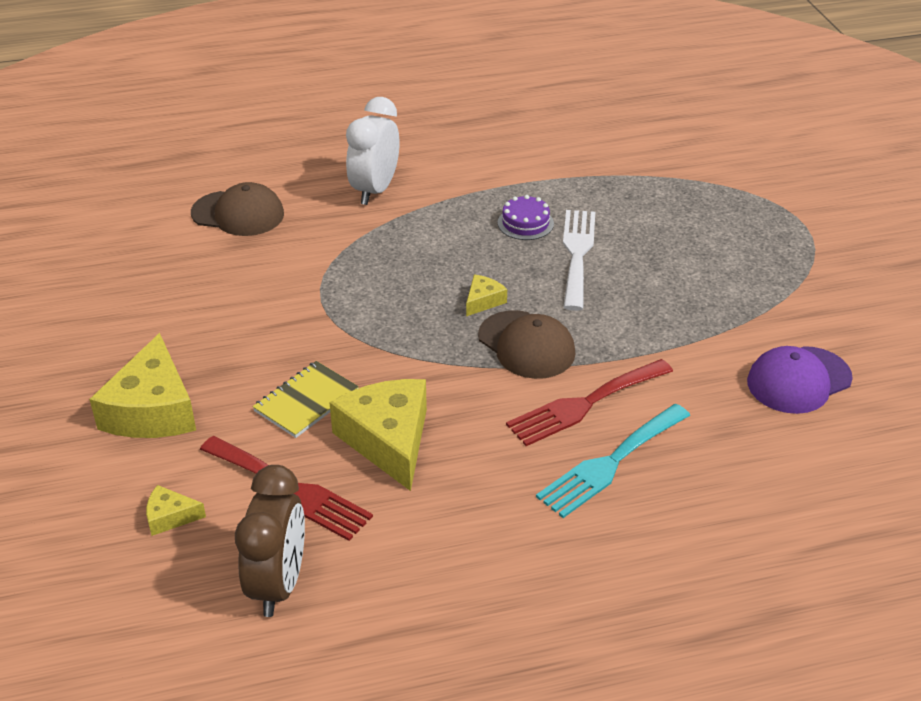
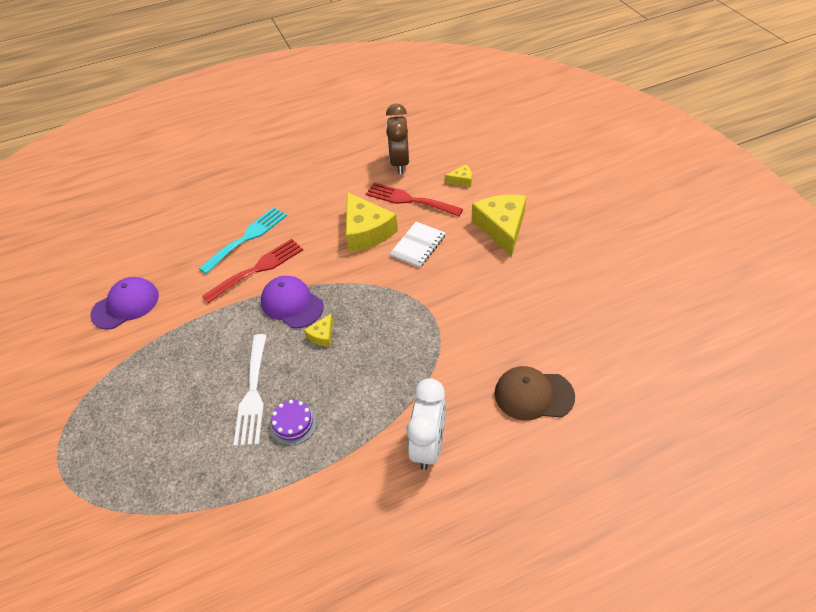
camera: 175 degrees right, 10 degrees up
yellow notebook [253,361,359,438] -> white notebook [390,222,445,268]
brown cap [478,310,575,379] -> purple cap [261,276,324,328]

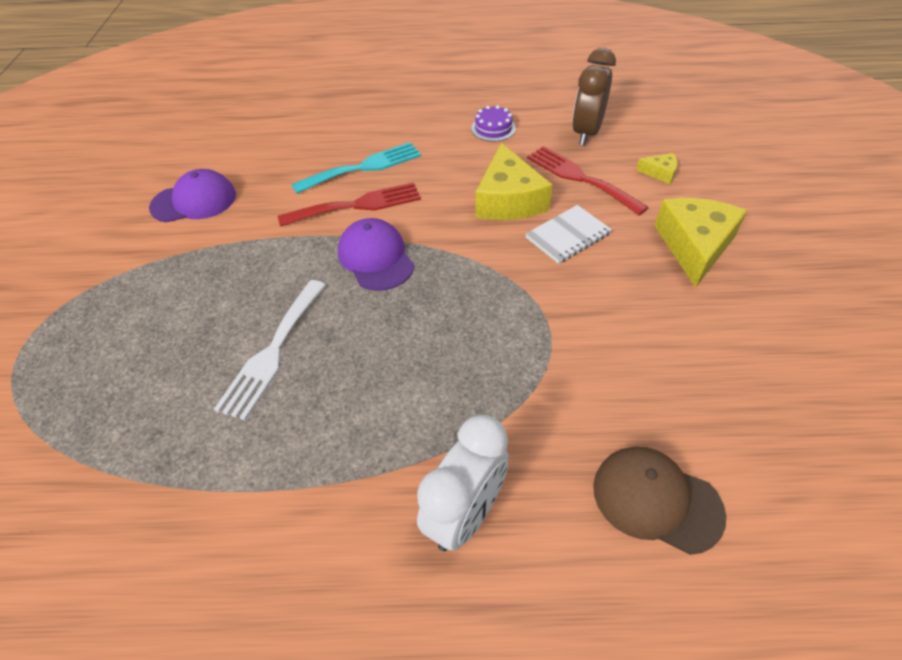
camera: 20 degrees right, 0 degrees up
purple cake [270,400,317,445] -> purple cake moved to [471,105,516,142]
yellow cheese [304,314,333,347] -> none

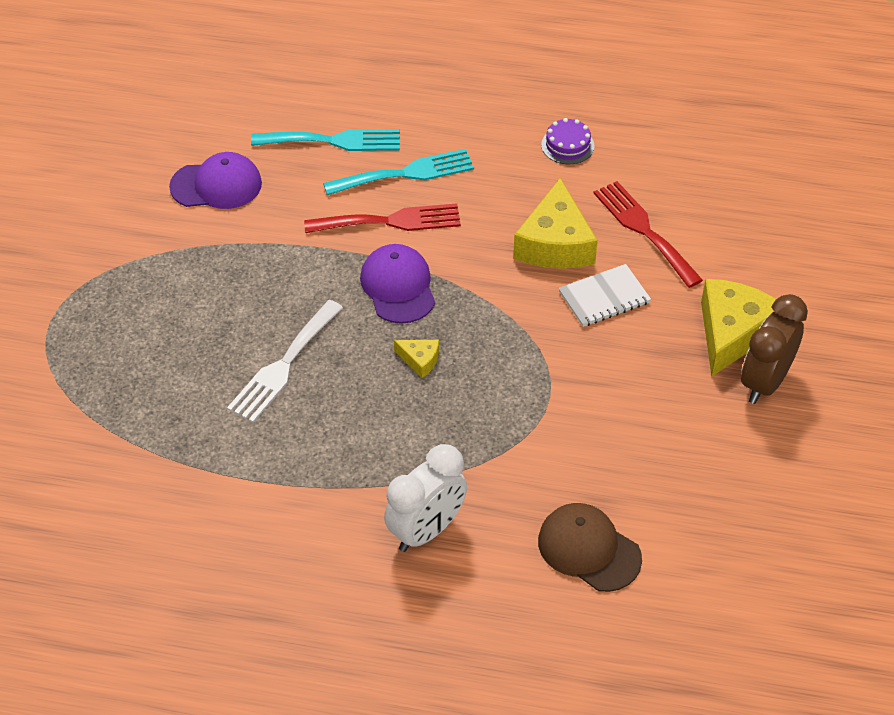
camera: 10 degrees right, 0 degrees up
brown clock [572,48,616,146] -> brown clock moved to [741,294,808,404]
yellow cheese [636,153,678,184] -> yellow cheese moved to [394,340,439,378]
none -> turquoise fork [251,129,400,151]

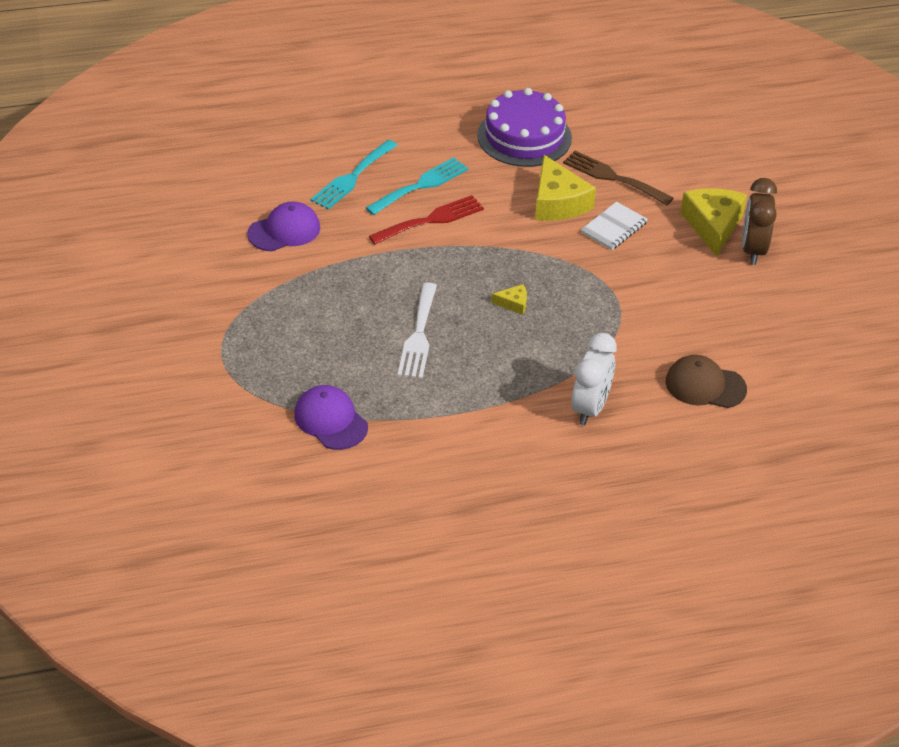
camera: 25 degrees left, 5 degrees down
turquoise fork [251,129,400,151] -> turquoise fork turned 150 degrees clockwise [310,140,398,210]
purple cap [360,244,435,324] -> purple cap moved to [294,385,368,450]
purple cake [541,118,595,164] -> purple cake [477,88,572,167], size x2.28
red fork [594,181,703,288] -> brown fork [563,151,673,205]

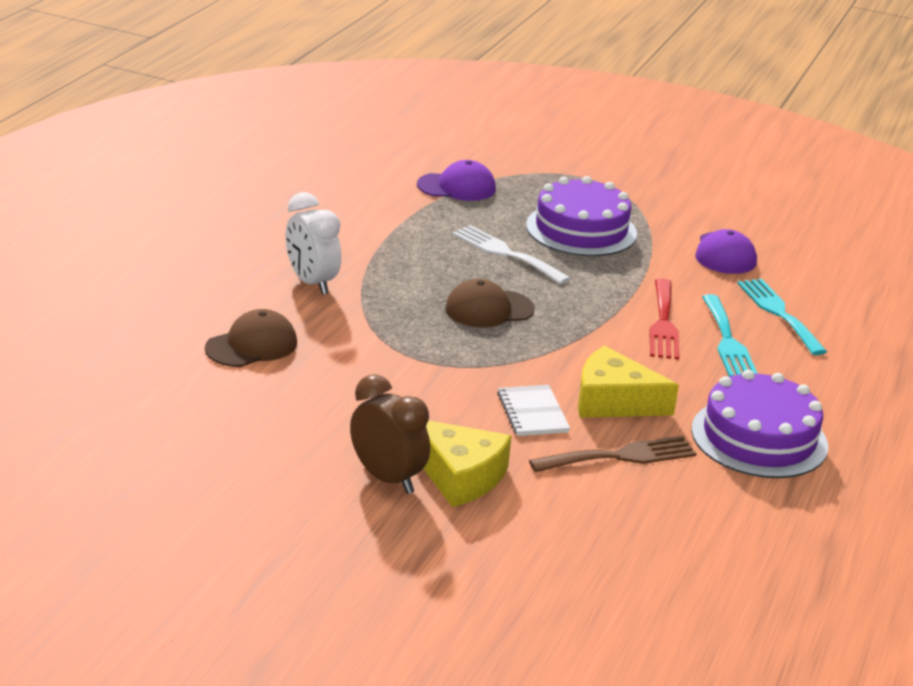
camera: 125 degrees right, 15 degrees down
yellow cheese [491,284,527,315] -> brown cap [445,279,535,328]
none -> purple cake [526,176,637,256]

